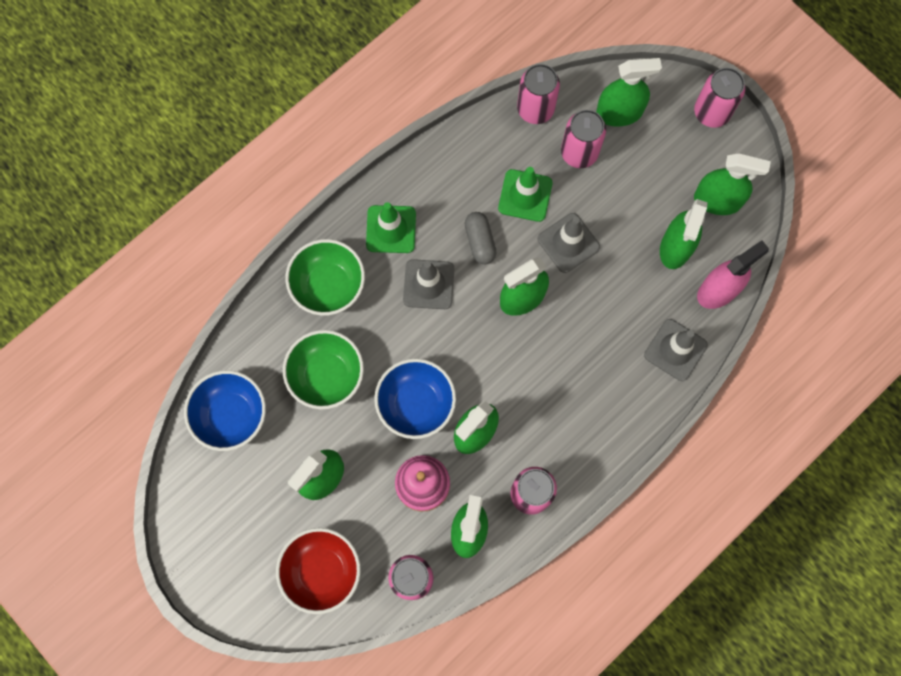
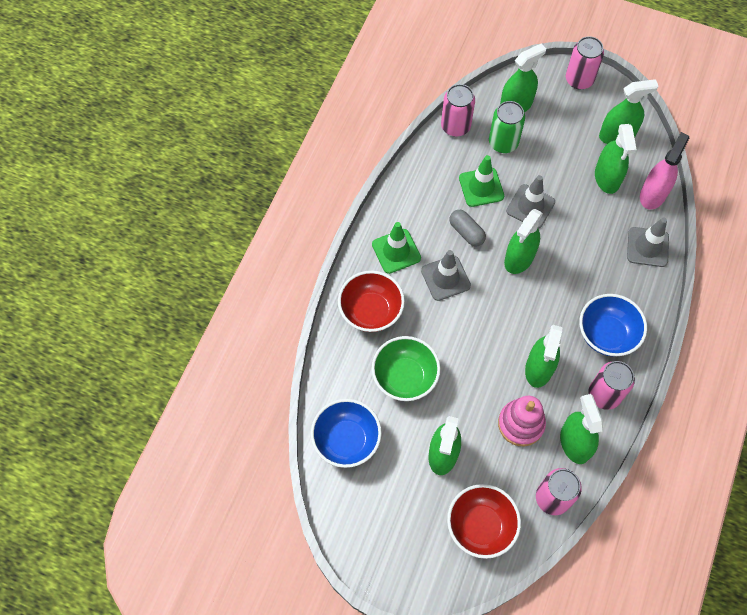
camera: 25 degrees left, 10 degrees down
green bowl [285,239,365,316] -> red bowl [338,271,405,332]
blue bowl [374,359,456,439] -> blue bowl moved to [579,294,647,356]
pink can [561,110,606,168] -> green can [489,101,525,153]

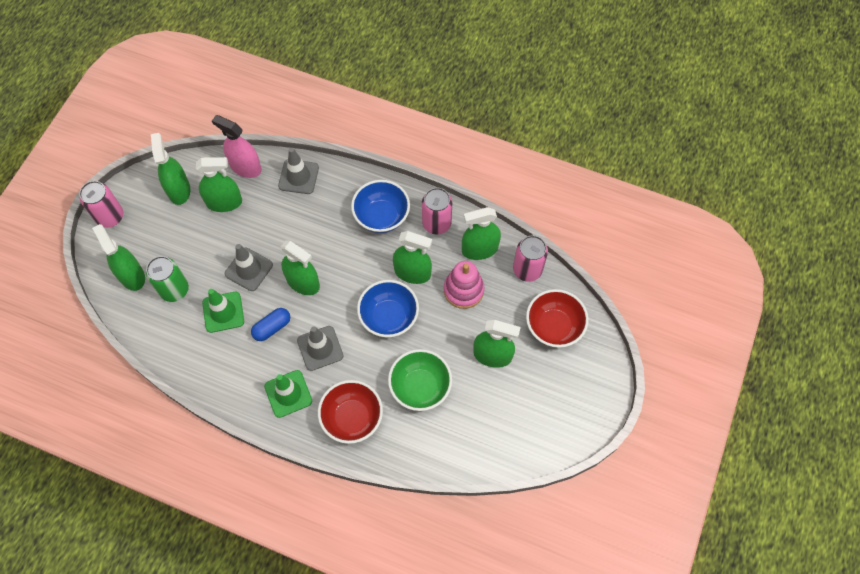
camera: 90 degrees left, 0 degrees up
blue bowl [311,399,382,468] -> blue bowl moved to [357,280,419,337]
pink can [441,84,475,137] -> none
grey capsule [449,210,486,246] -> blue capsule [251,308,290,341]

